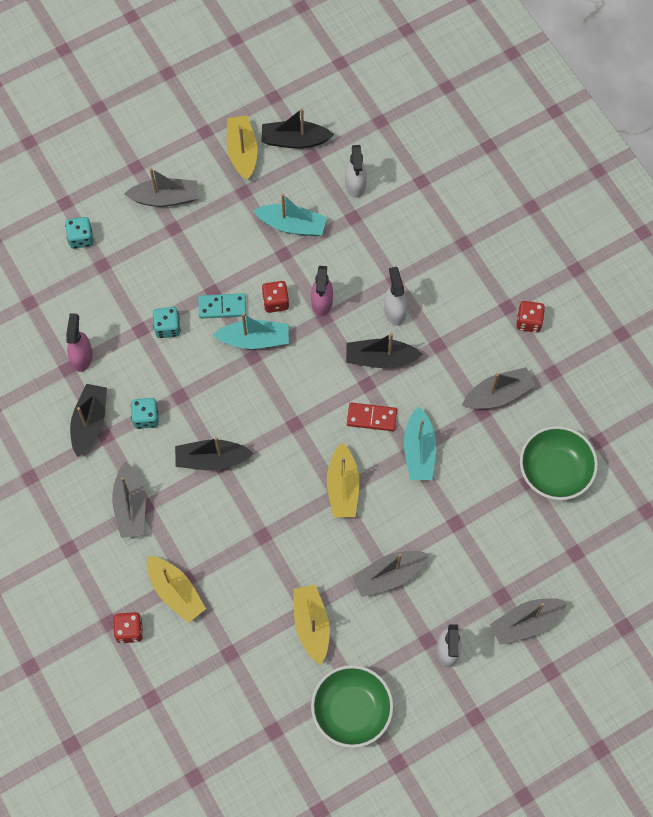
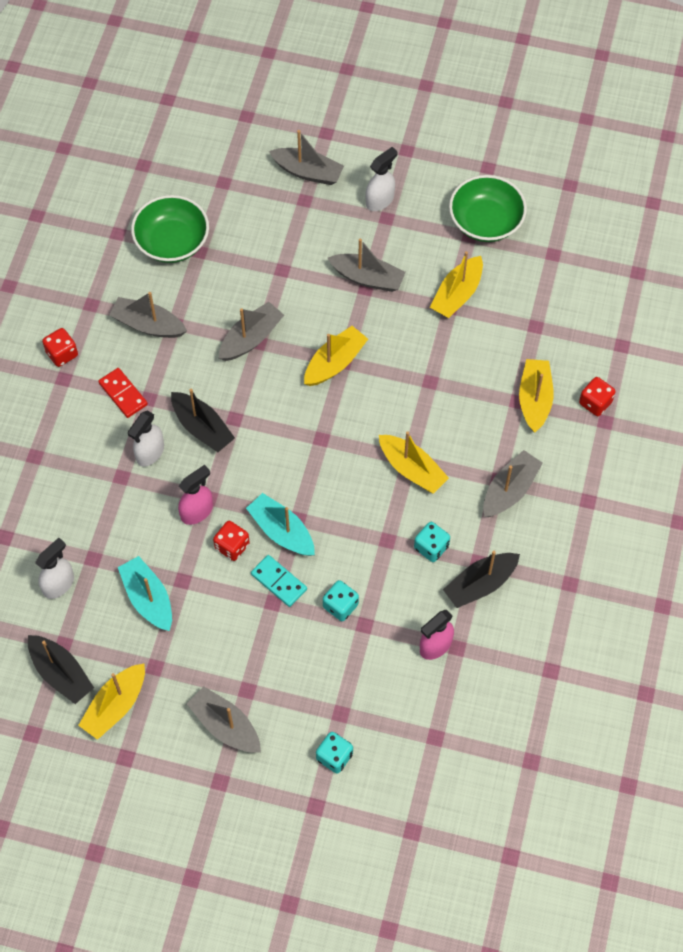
camera: 135 degrees left, 5 degrees down
black boat [175,437,253,470] -> yellow boat [379,431,449,494]
red domino [347,403,397,431] -> red domino moved to [98,368,148,418]
turquoise boat [404,406,436,480] -> grey boat [219,302,284,361]

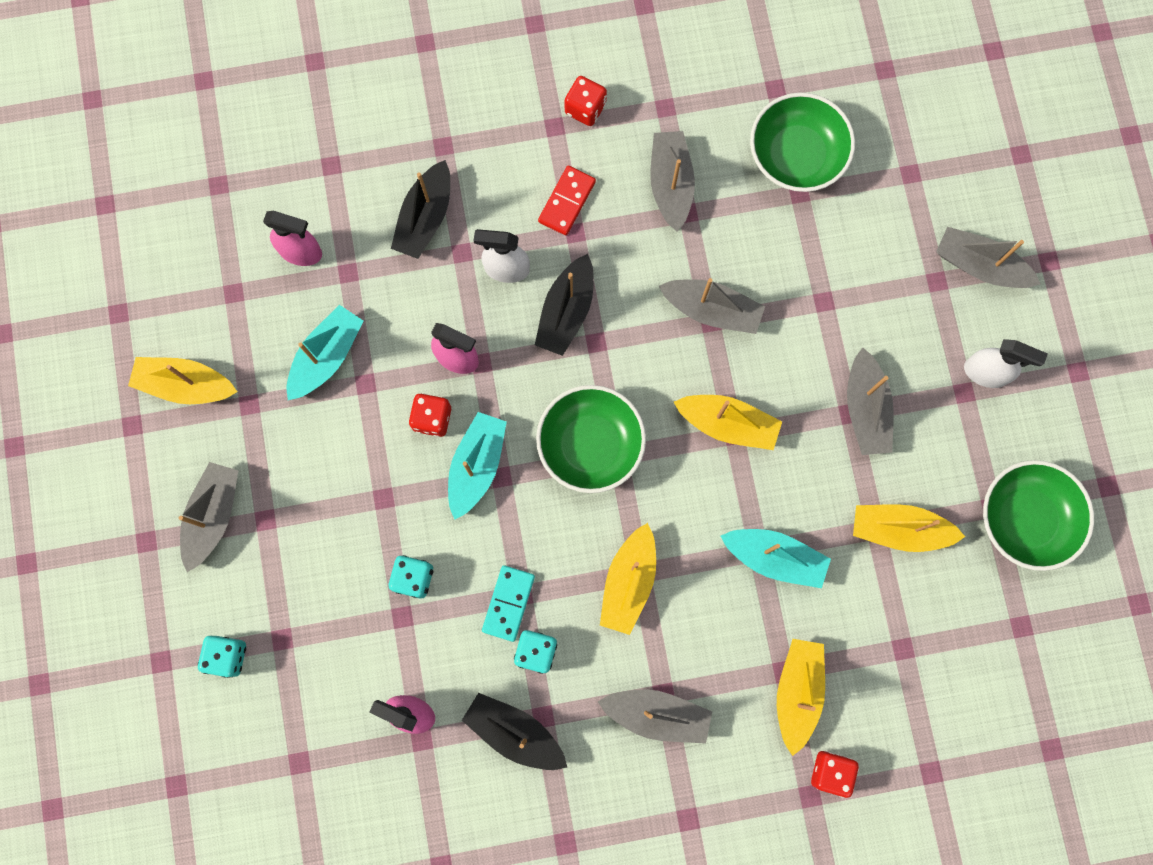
camera: 65 degrees right, 15 degrees up
black boat [28,635,94,704] -> black boat moved to [391,160,450,259]
white spray bottle [35,538,74,599] -> pink spray bottle [263,211,322,266]
turquoise domino [251,555,307,607] -> turquoise domino moved to [482,565,535,642]
grey boat [269,130,344,185] -> grey boat turned 120 degrees clockwise [936,227,1040,288]
yellow boat [519,359,554,433] -> yellow boat turned 60 degrees counterclockwise [777,639,825,756]
none -> green bowl [536,385,646,493]
none -> turquoise boat [721,529,831,588]

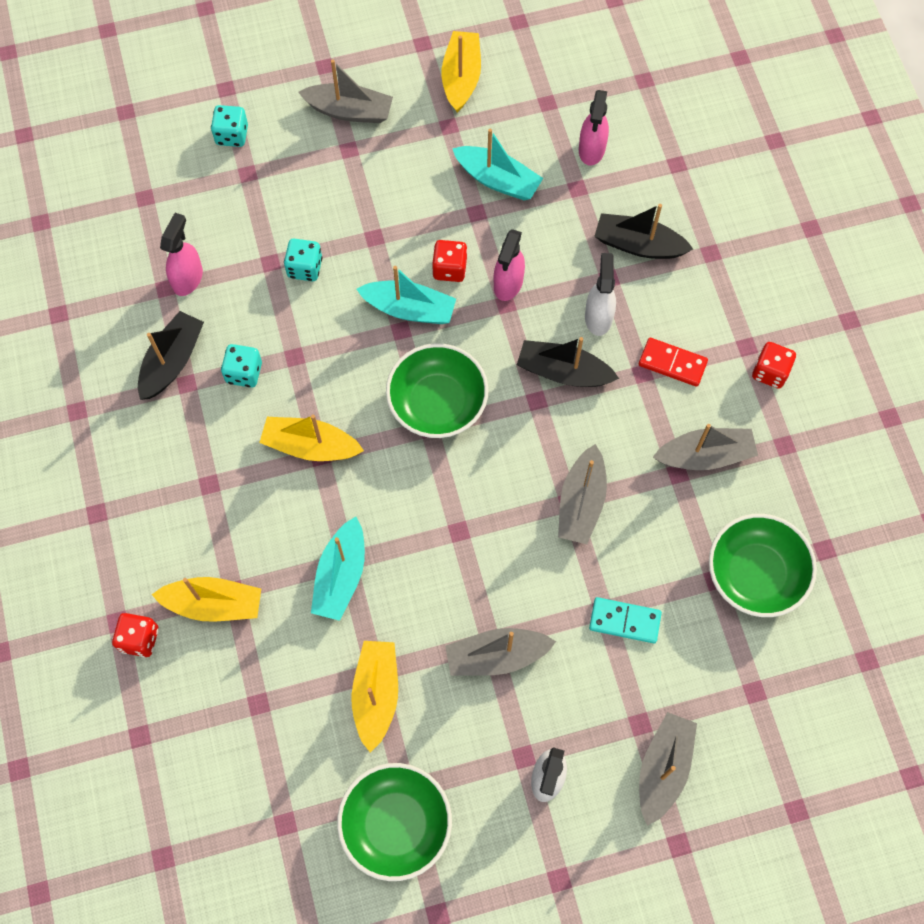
camera: 85 degrees right, 10 degrees down
turquoise domino [482,565,535,642] -> turquoise domino moved to [589,597,662,644]
grey boat [598,689,712,744] -> none
yellow boat [674,395,782,450] -> none

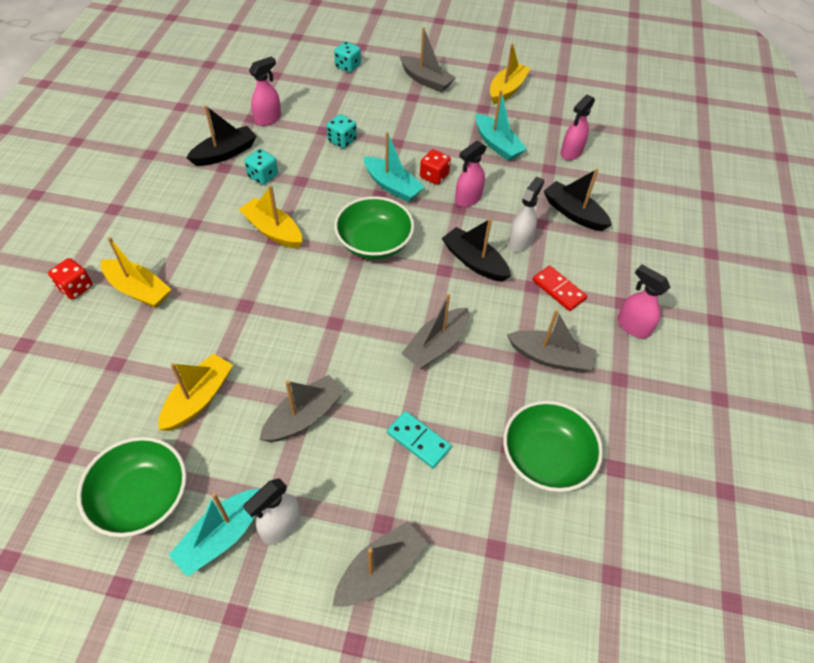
camera: 25 degrees right, 15 degrees down
turquoise boat [311,517,365,621] -> turquoise boat moved to [168,489,260,577]
grey boat [445,628,556,676] -> grey boat turned 120 degrees clockwise [259,375,345,442]
red dice [752,342,796,389] -> pink spray bottle [617,265,670,338]

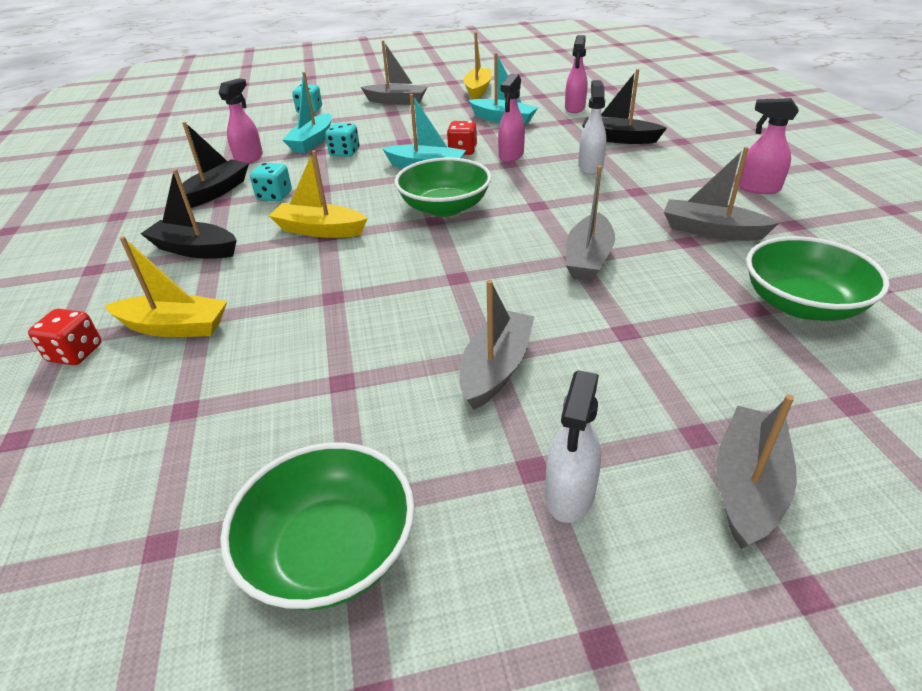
camera: 20 degrees left, 15 degrees down
yellow boat [158,354,233,431] -> none
turquoise boat [168,489,260,577] -> turquoise boat moved to [282,72,332,153]
turquoise domino [387,411,452,468] -> none
black boat [442,218,511,282] -> black boat moved to [141,169,237,258]
grey boat [507,310,597,373] -> grey boat turned 150 degrees counterclockwise [664,147,779,241]
red domino [532,266,587,311] -> none

